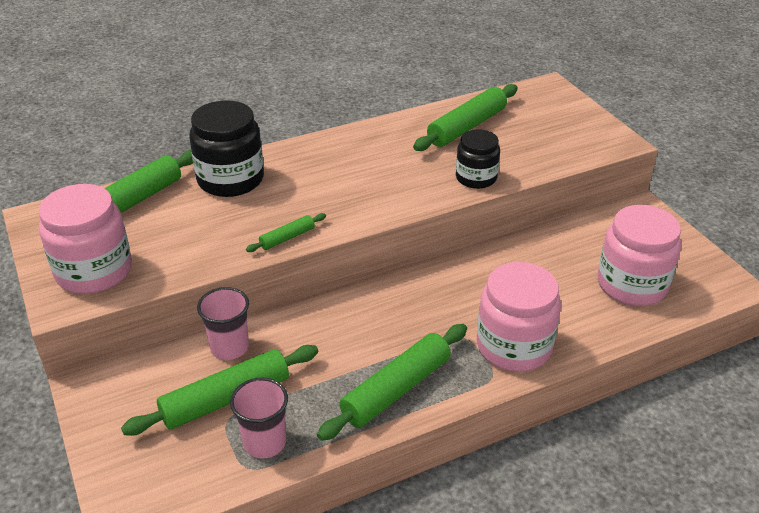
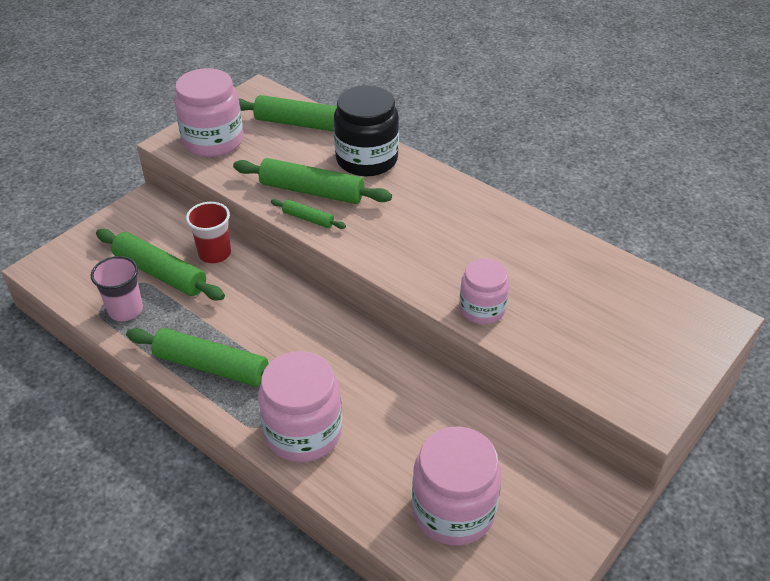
camera: 65 degrees right, 5 degrees up
pink cup [197,287,249,360] -> red cup [186,202,231,263]
green rolling pin [413,84,518,151] -> green rolling pin moved to [233,158,392,204]
black jar [456,129,500,189] -> pink jar [459,258,509,325]

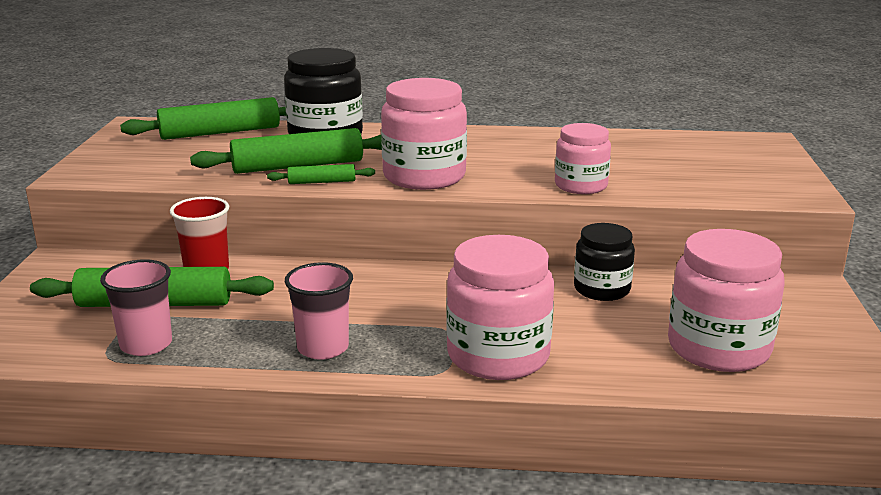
camera: 35 degrees left, 20 degrees down
green rolling pin [126,328,268,387] -> pink cup [285,262,353,360]
pink jar [174,68,243,157] -> pink jar moved to [381,78,467,190]
none -> black jar [574,223,635,301]

